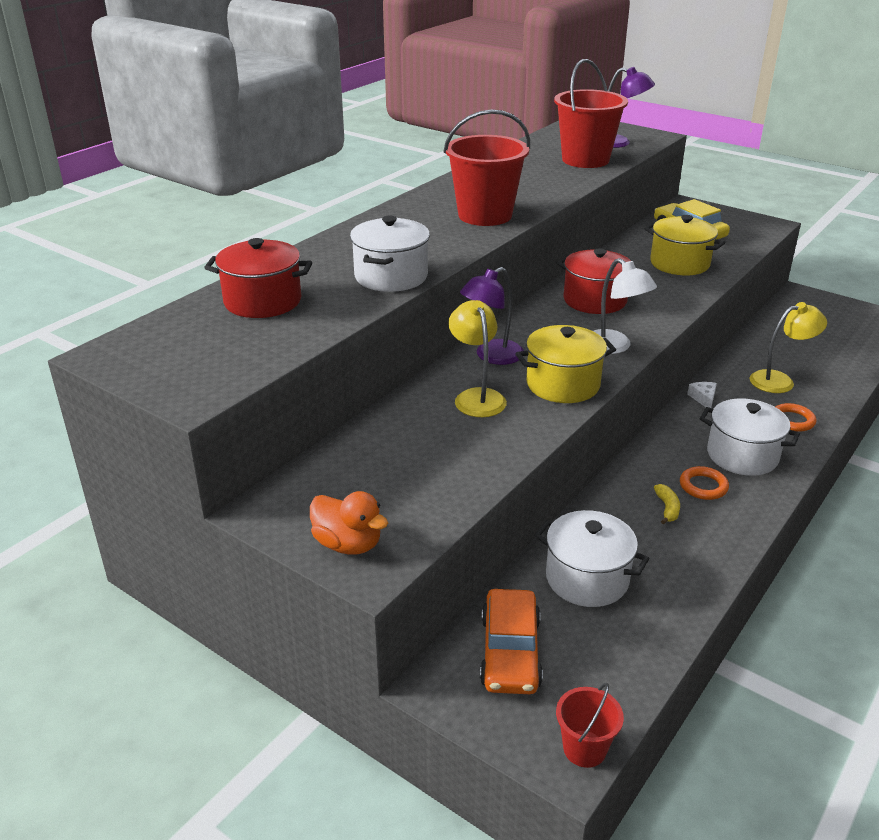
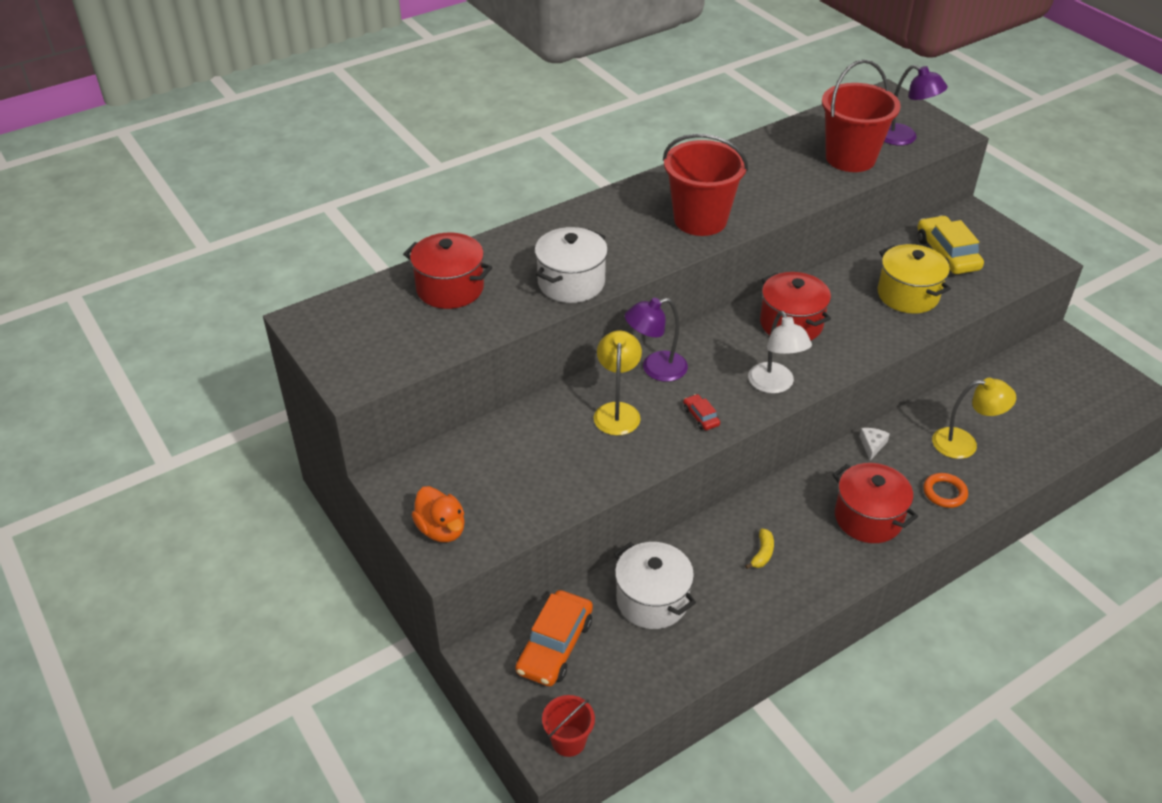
camera: 20 degrees right, 10 degrees up
yellow pot [515,325,616,403] -> red car [683,394,720,430]
orange ring [680,466,729,500] -> none
white pot [700,399,800,476] -> red pot [832,463,918,543]

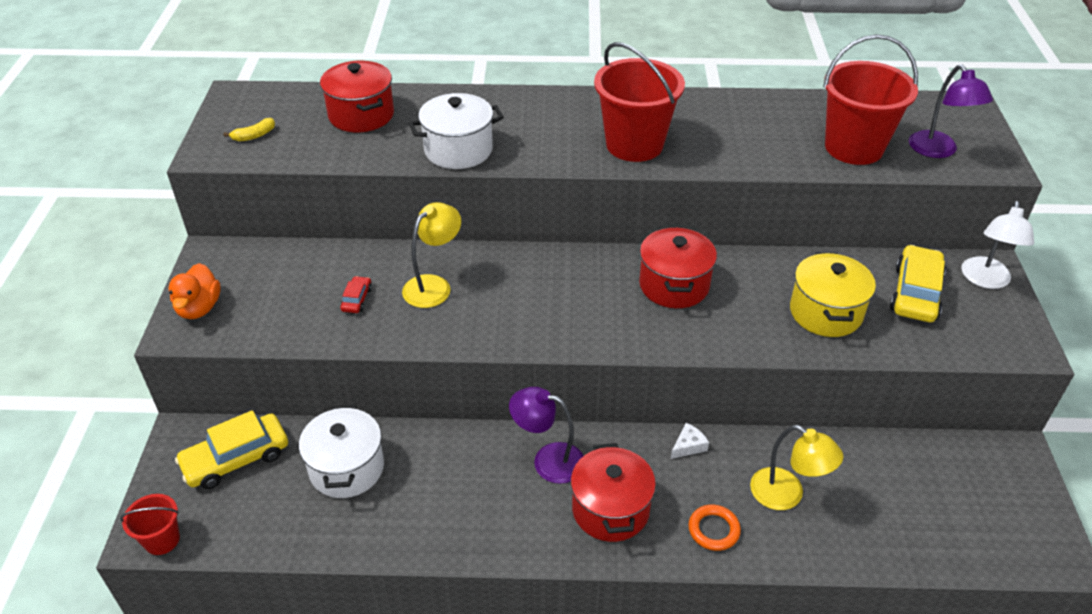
camera: 35 degrees right, 0 degrees up
orange car [515,590,593,686] -> yellow car [175,410,288,489]
purple lamp [625,298,688,382] -> purple lamp moved to [509,387,583,484]
red car [683,394,720,430] -> red car moved to [340,276,372,313]
yellow banana [745,528,774,569] -> yellow banana moved to [223,118,275,141]
white lamp [748,311,812,394] -> white lamp moved to [961,201,1034,289]

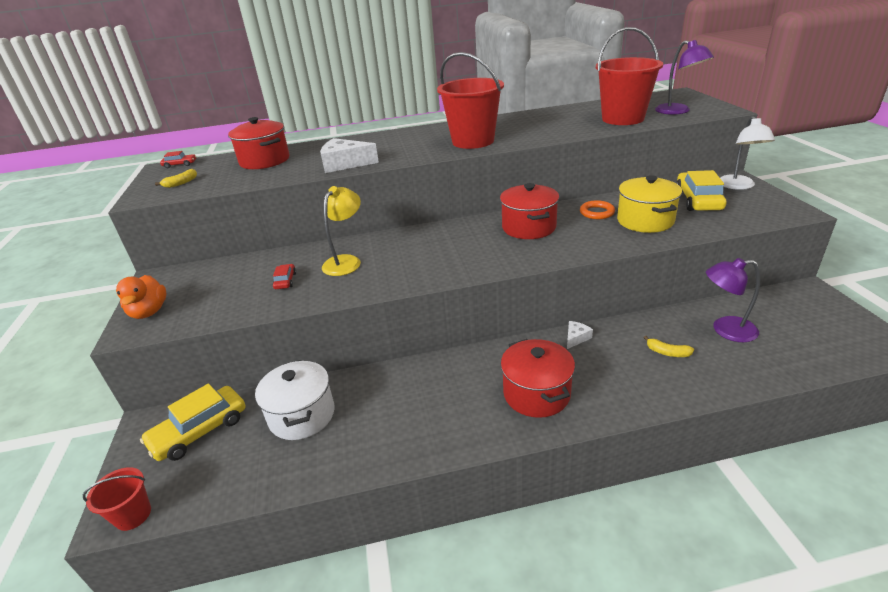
camera: 10 degrees left, 10 degrees down
white pot [409,93,504,169] -> white cheese [320,138,379,173]
purple lamp [509,387,583,484] -> purple lamp moved to [706,258,760,342]
orange ring [688,504,741,551] -> orange ring moved to [580,200,615,219]
yellow lamp [750,425,844,510] -> yellow banana [644,336,694,357]
none -> red car [160,151,196,168]

